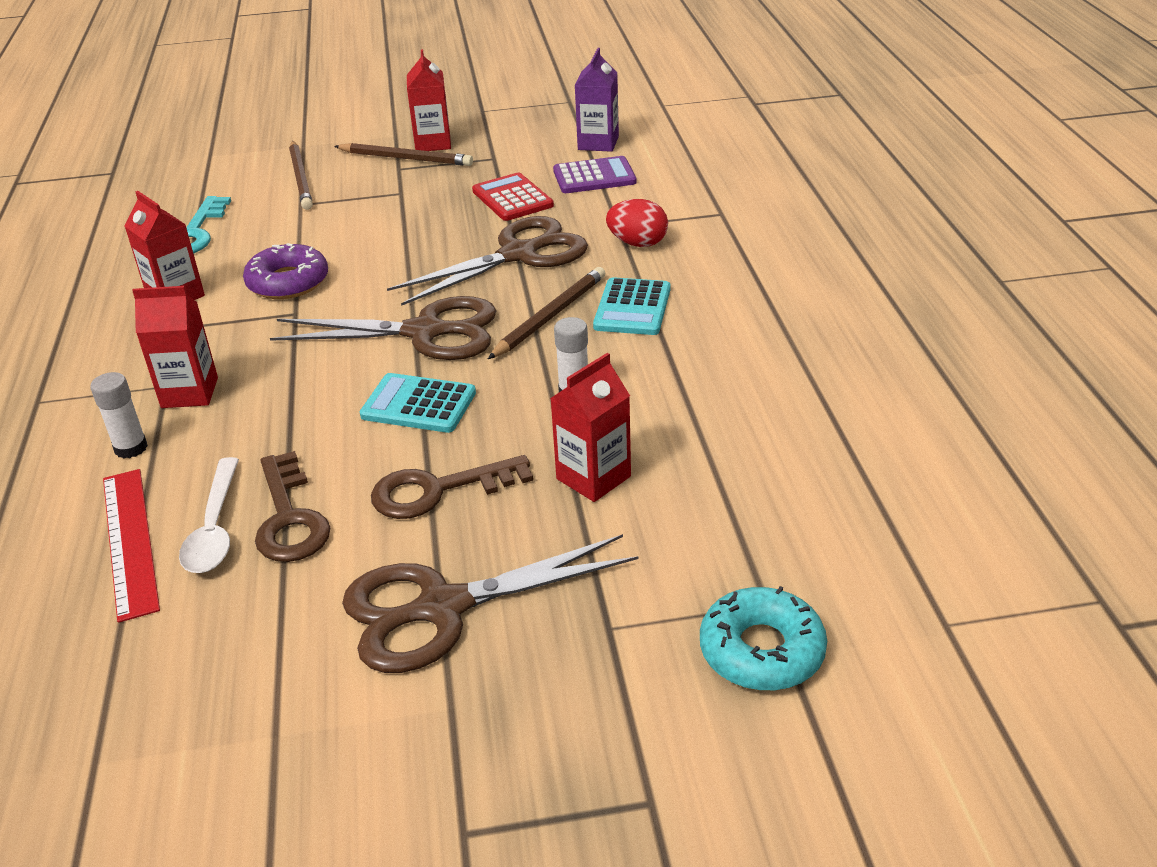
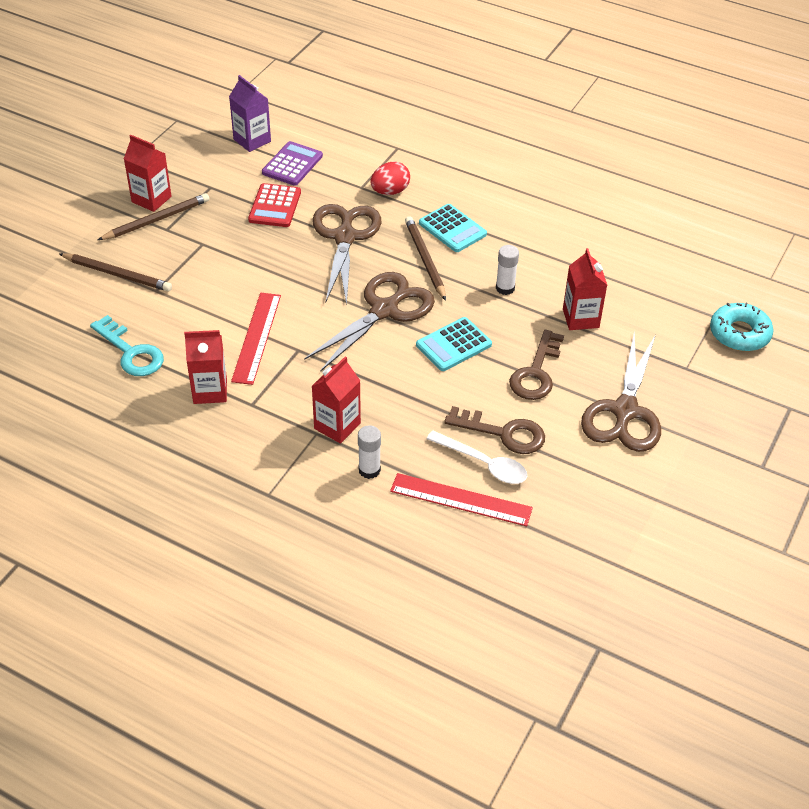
camera: 55 degrees left, 10 degrees up
purple donut [243,243,328,299] -> red ruler [231,293,281,385]
red calculator [472,173,554,221] -> red calculator turned 90 degrees counterclockwise [248,183,301,227]

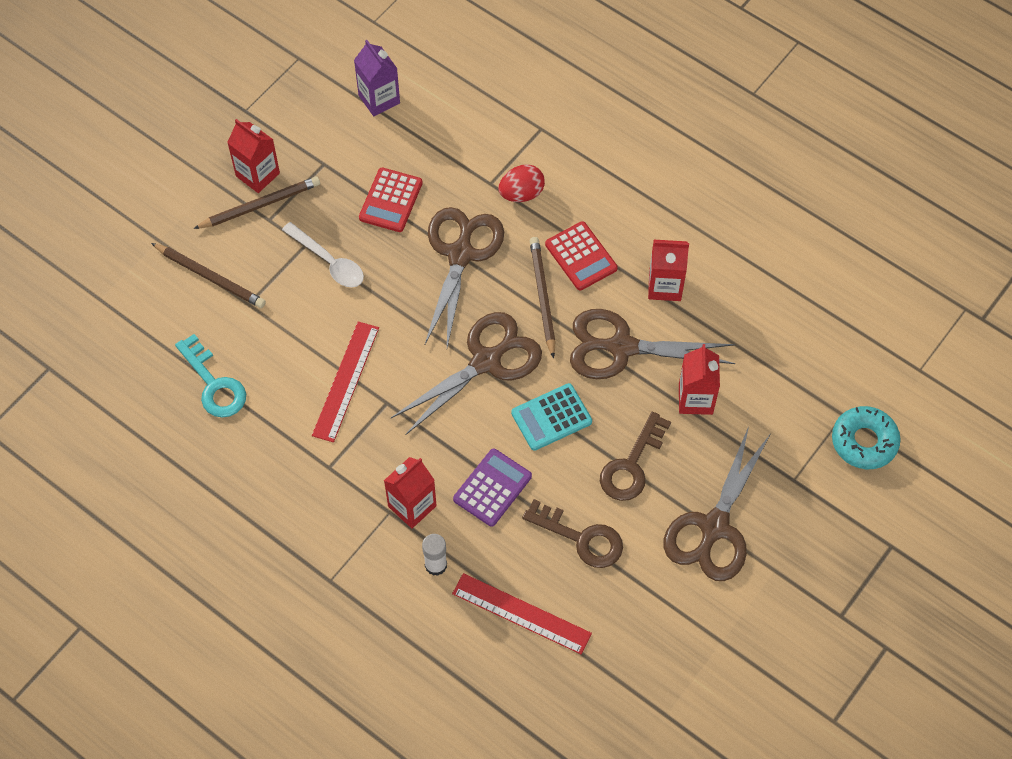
camera: 10 degrees right, 15 degrees up
red carton [184,330,227,404] -> red carton moved to [648,240,689,301]
purple calculator [262,141,323,186] -> purple calculator moved to [453,449,532,527]
turquoise calculator [419,204,487,252] -> red calculator [545,221,618,290]
white spoon [427,431,527,484] -> white spoon moved to [282,222,364,287]
white glue stick [496,245,519,295] -> brown scissors [570,309,736,379]

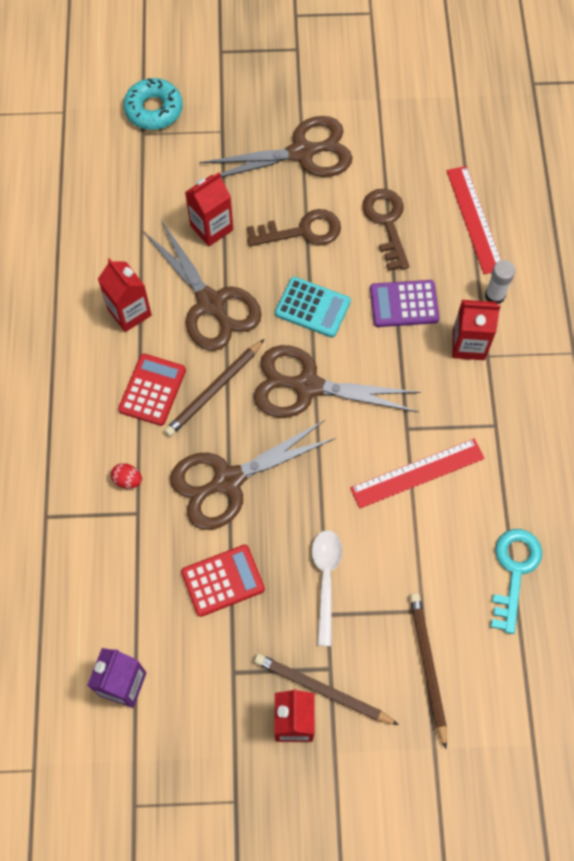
camera: 130 degrees left, 5 degrees up
red egg [498,164,545,202] -> red egg [111,463,142,489], size x0.62

